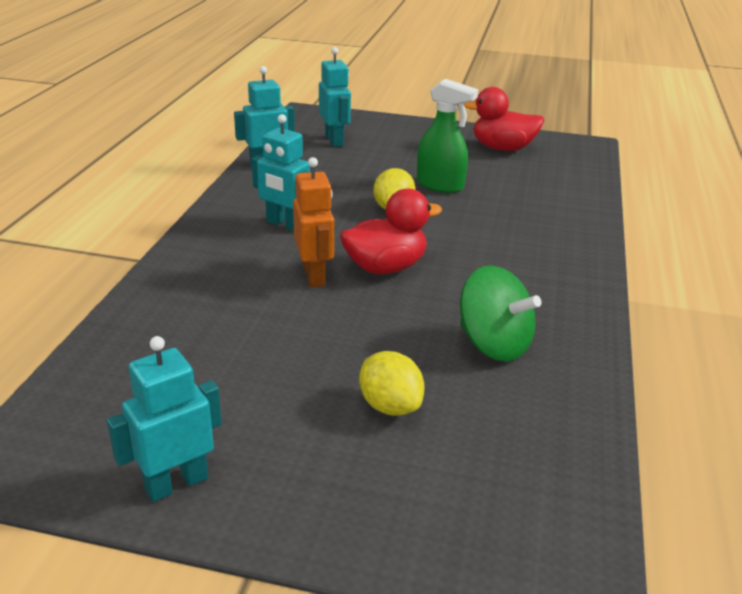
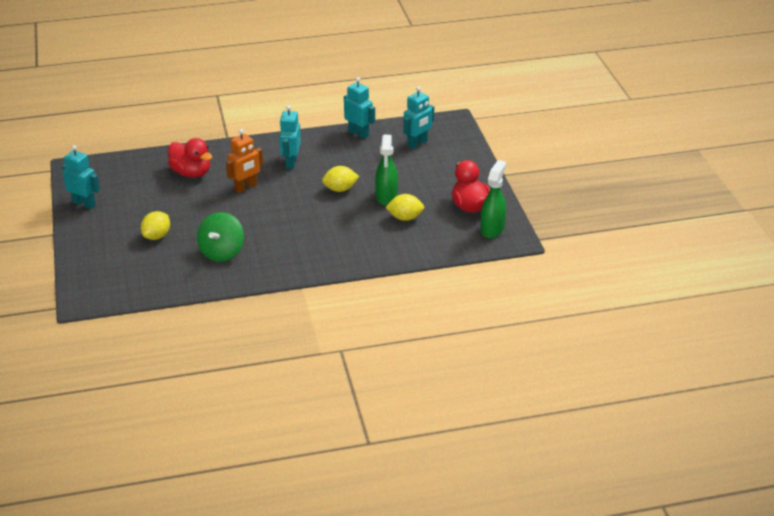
camera: 65 degrees right, 5 degrees up
red duck [340,189,442,274] -> red duck moved to [168,138,212,178]
none -> yellow lemon [385,194,424,221]
none -> green spray bottle [480,160,506,238]

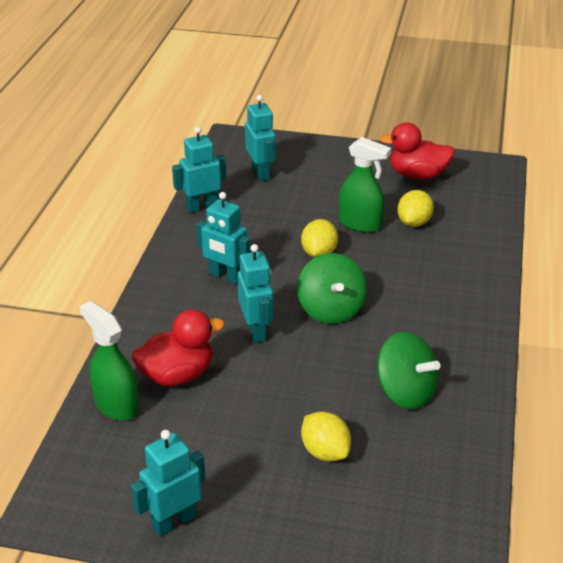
camera: 65 degrees left, 0 degrees up
orange robot [226,129,263,193] -> turquoise robot [237,244,273,343]
green spray bottle [480,160,506,238] -> green spray bottle moved to [79,301,139,421]
none -> green spinning top [297,253,367,324]

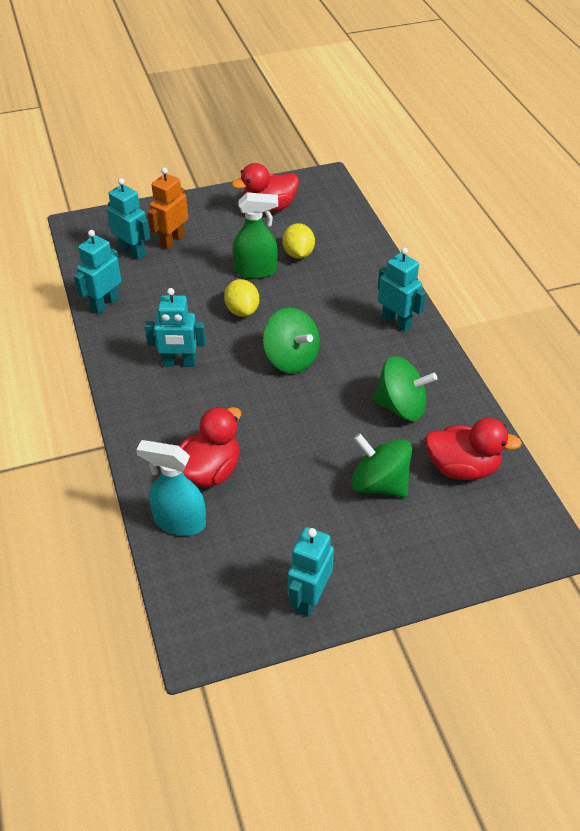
camera: 30 degrees left, 10 degrees up
green spray bottle [79,301,139,421] -> turquoise spray bottle [136,440,206,535]
turquoise robot [237,244,273,343] -> turquoise robot moved to [378,248,426,332]
yellow lemon [301,411,351,462] -> green spinning top [351,433,412,497]
none -> orange robot [148,167,188,249]
none -> red duck [425,418,522,480]

